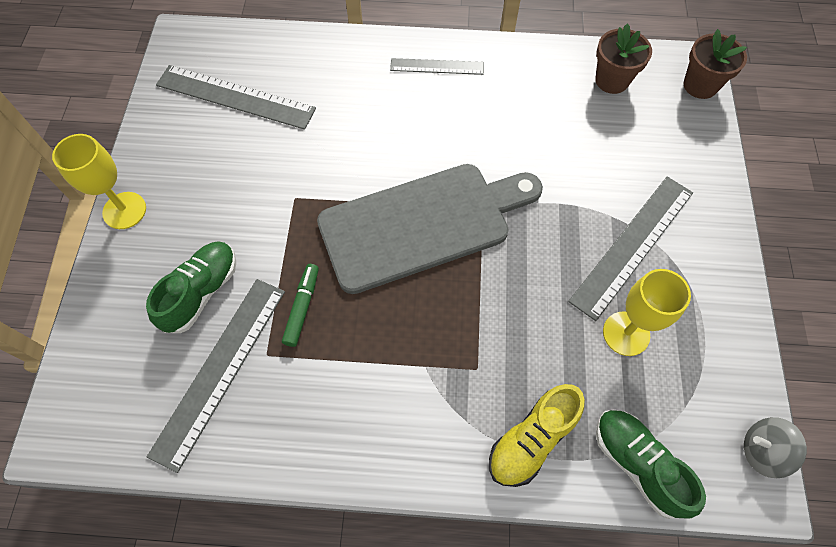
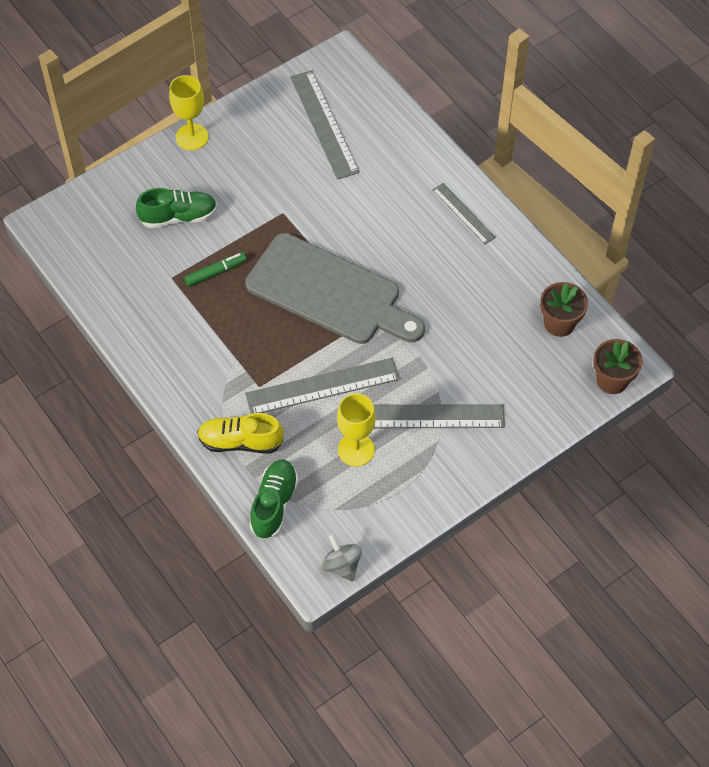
camera: 50 degrees right, 5 degrees down
grey ruler [147,279,285,473] -> grey ruler moved to [245,358,400,414]

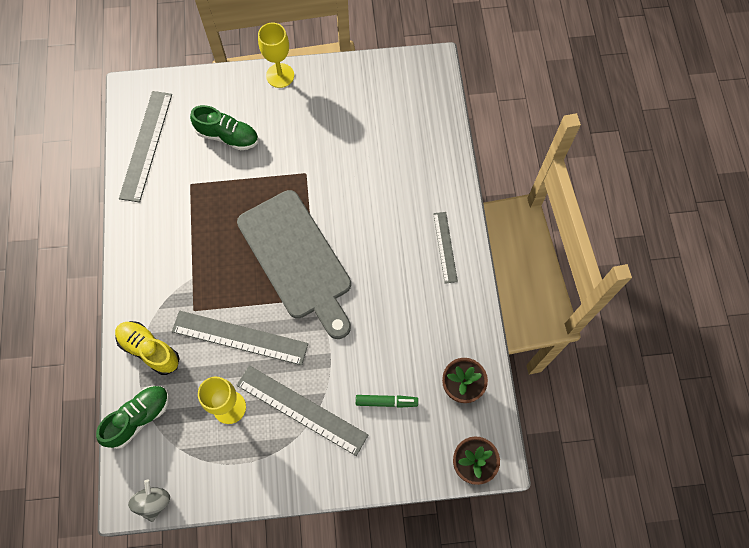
camera: 30 degrees right, 10 degrees up
green marker [184,252,247,287] -> green marker moved to [356,395,418,408]
grey ruler [290,70,360,180] -> grey ruler moved to [119,91,172,203]

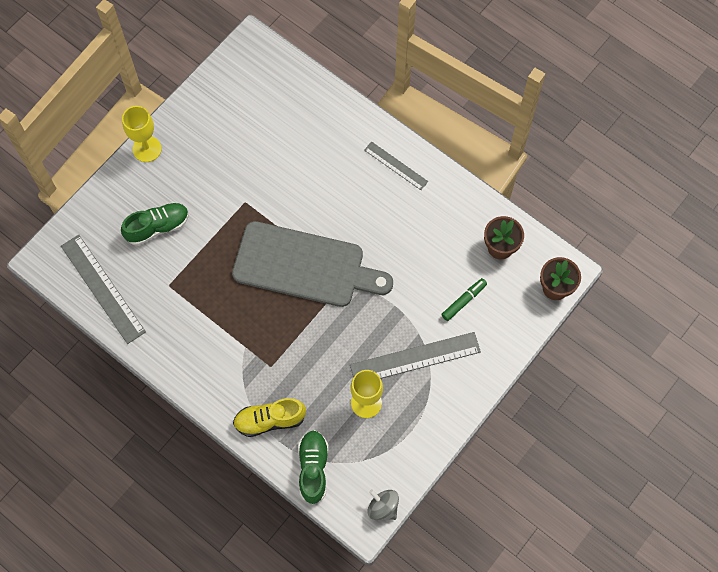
camera: 45 degrees left, 0 degrees up
grey ruler [172,311,308,365] -> none

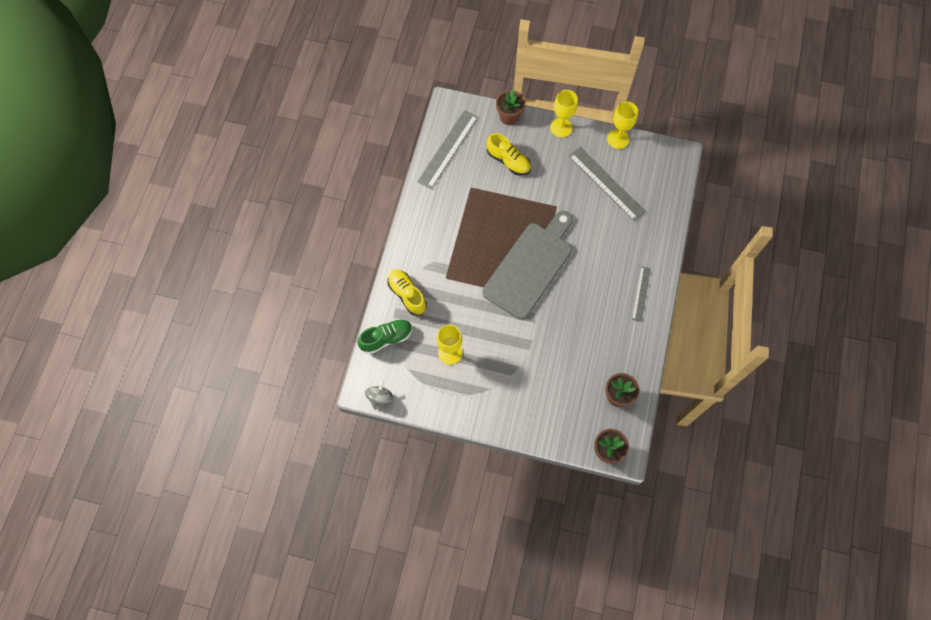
camera: 65 degrees right, 0 degrees up
green shoe [121,203,189,246] -> yellow shoe [487,133,531,176]
grey cutting board [232,221,393,307] -> grey cutting board turned 135 degrees counterclockwise [483,211,573,320]
grey ruler [350,332,481,379] -> grey ruler moved to [569,147,646,221]
green marker [441,278,487,321] -> none
none -> brown flower pot [496,90,526,125]
none -> yellow goblet [607,101,638,149]

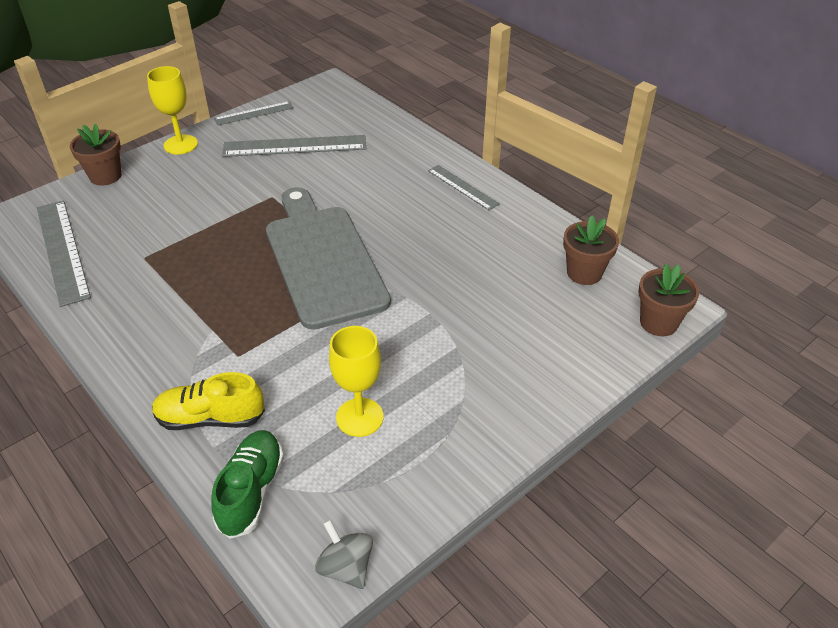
camera: 55 degrees left, 25 degrees down
yellow shoe [487,133,531,176] -> none
yellow goblet [607,101,638,149] -> grey ruler [214,101,294,126]

